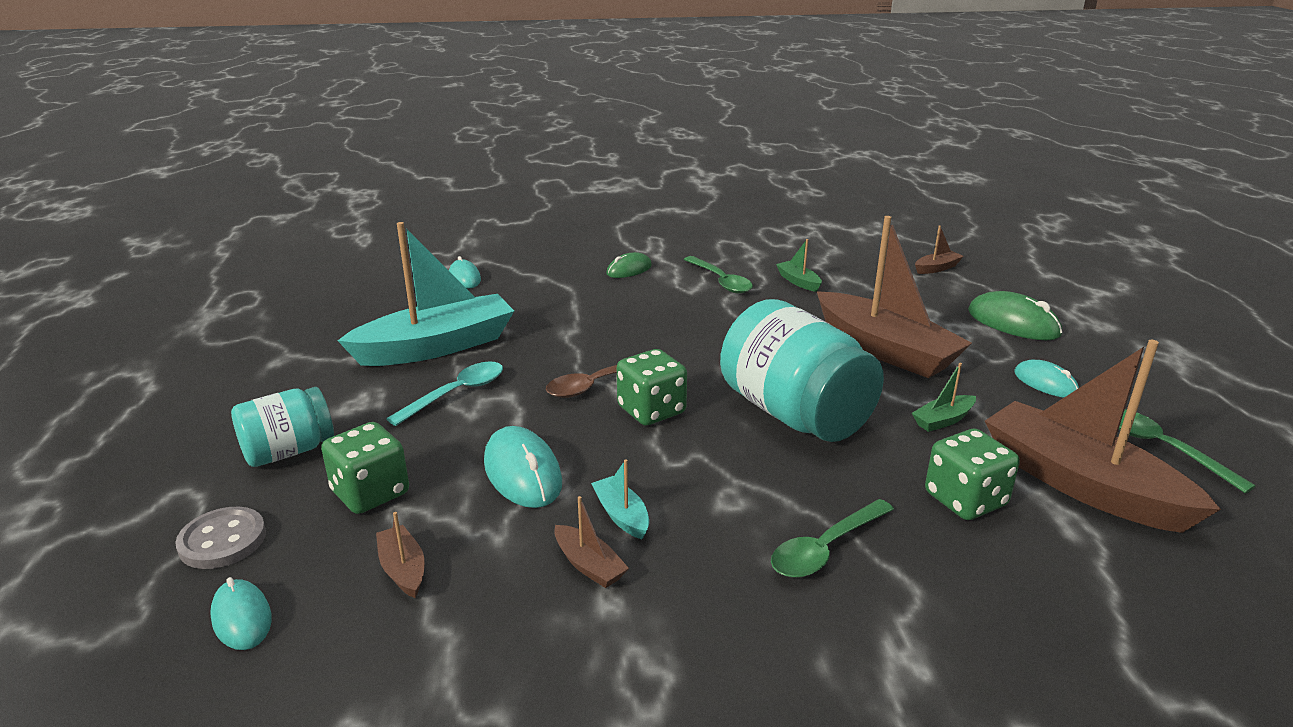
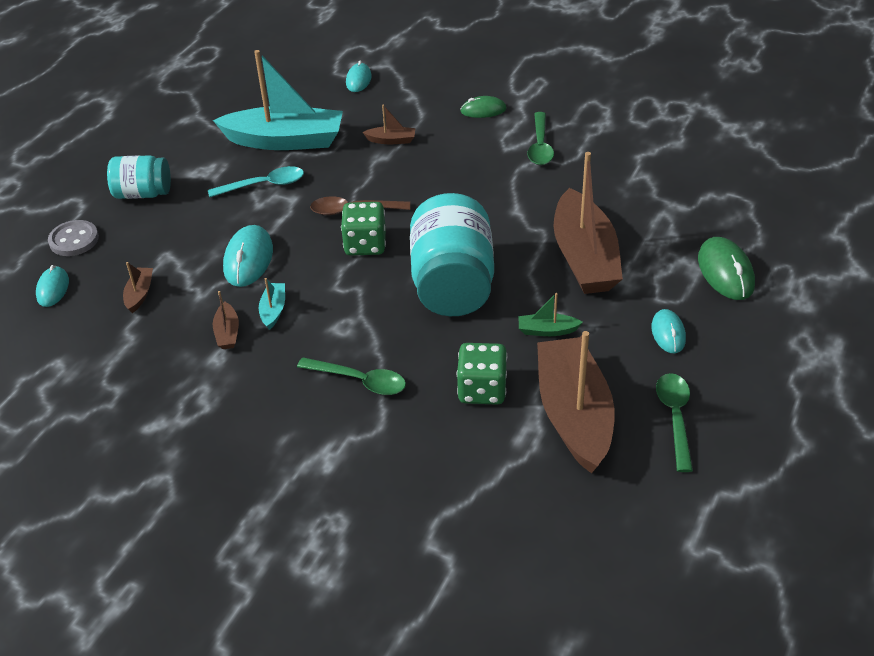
camera: 35 degrees right, 15 degrees up
green dice [321,422,409,514] -> none
green spoon [771,499,894,578] -> green spoon turned 150 degrees counterclockwise [297,357,406,395]
green boat [776,239,822,292] -> none
brown boat [915,226,964,274] -> brown boat moved to [363,105,416,144]

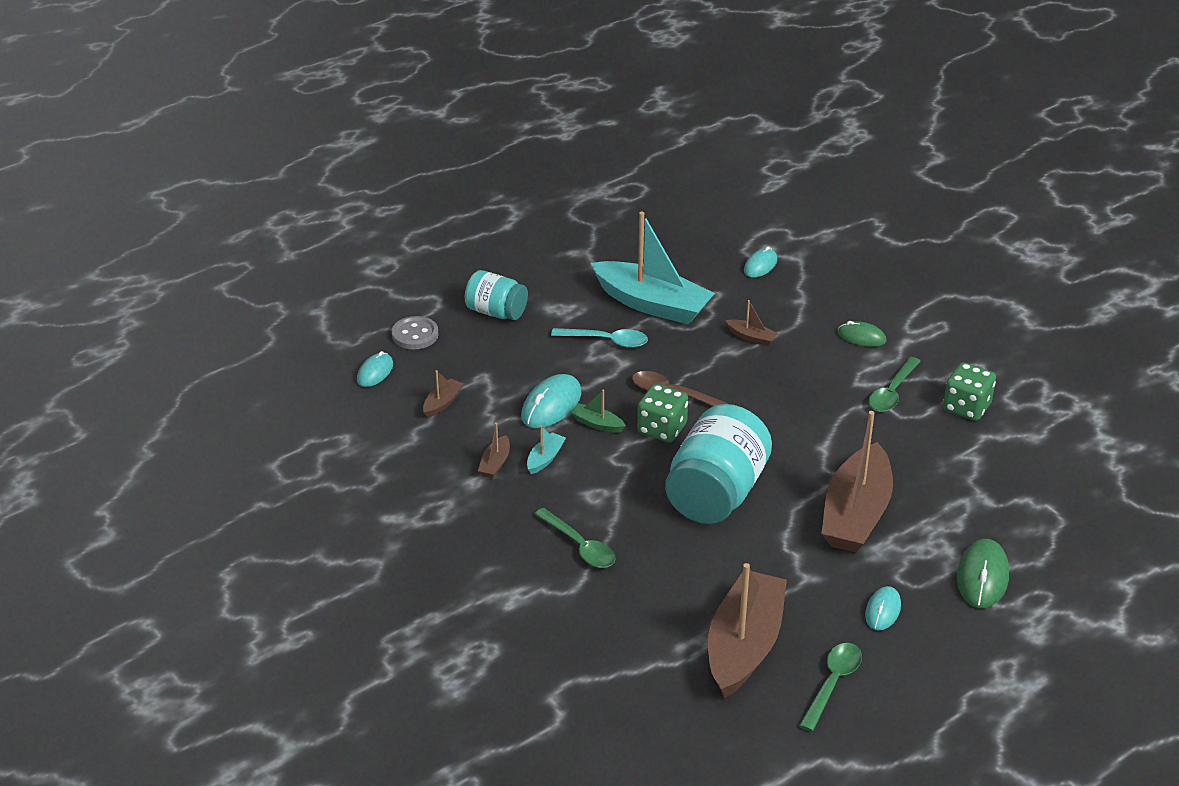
camera: 25 degrees right, 5 degrees down
green dice [457,343,507,405] -> green dice moved to [943,362,996,421]
green boat [518,293,583,336] -> green boat moved to [570,390,626,433]

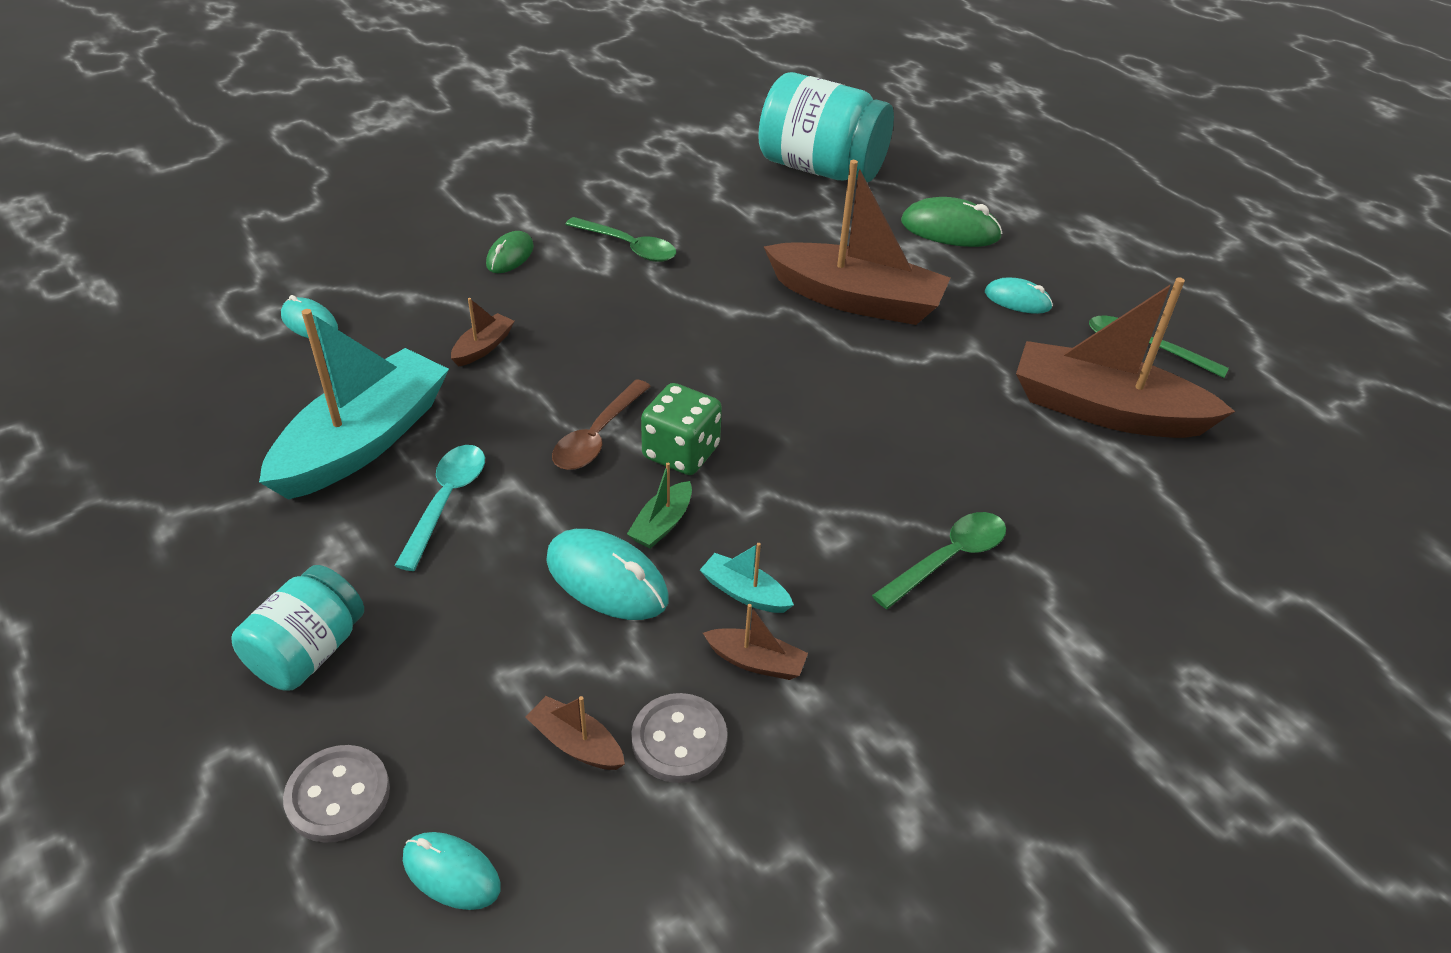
camera: 90 degrees left, 5 degrees up
turquoise jar [665,404,772,524] -> turquoise jar moved to [758,72,894,182]
green dice [943,362,996,421] -> none
none -> grey button [631,693,727,783]

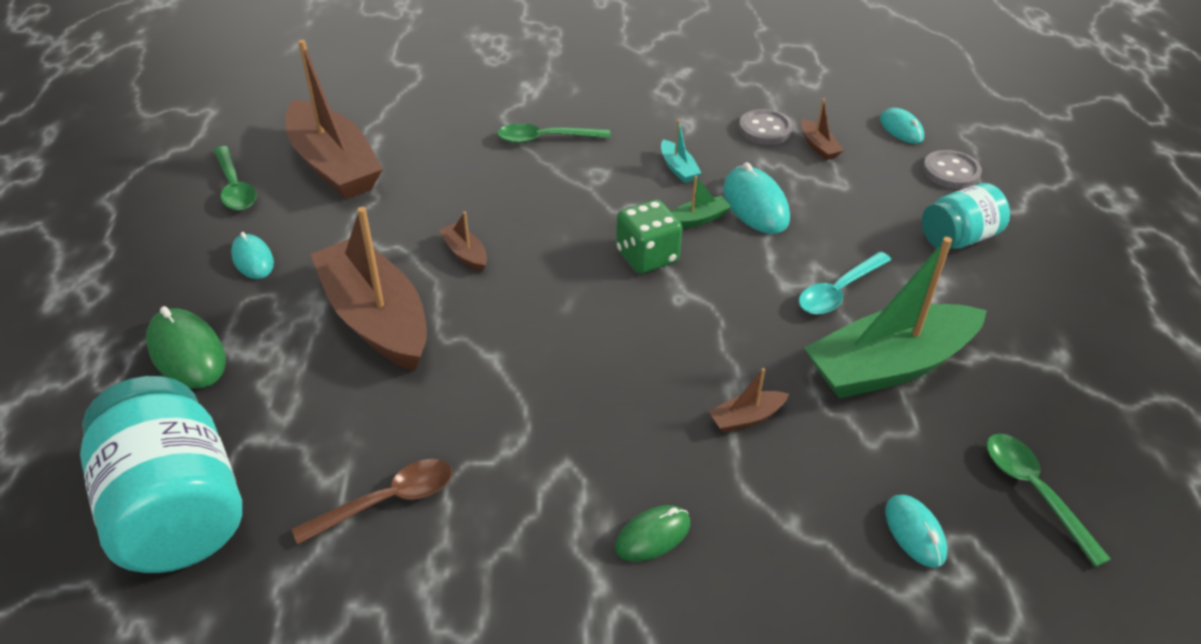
camera: 145 degrees left, 0 degrees up
turquoise boat [259,309,449,499] -> green boat [804,237,987,399]
brown spoon [552,379,650,470] -> brown spoon moved to [291,459,452,545]
green spoon [565,217,676,262] -> green spoon moved to [986,434,1111,567]
brown boat [703,604,808,680] -> brown boat moved to [439,211,487,272]

